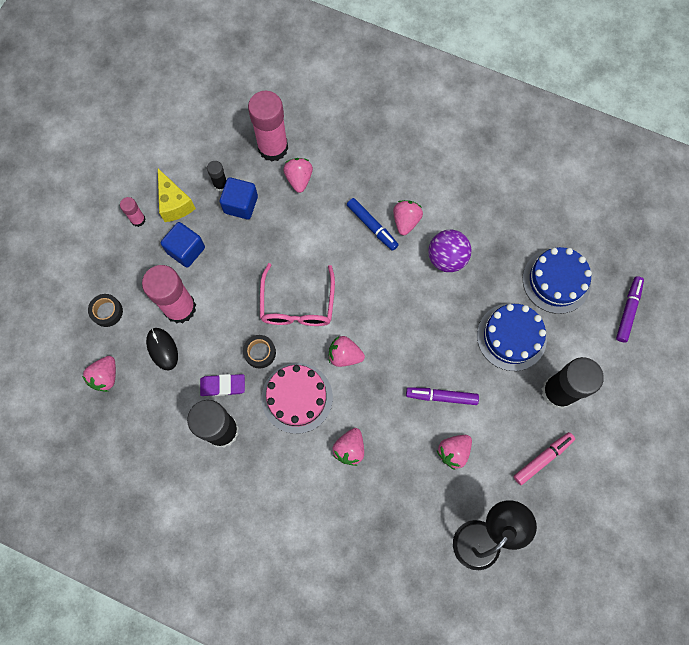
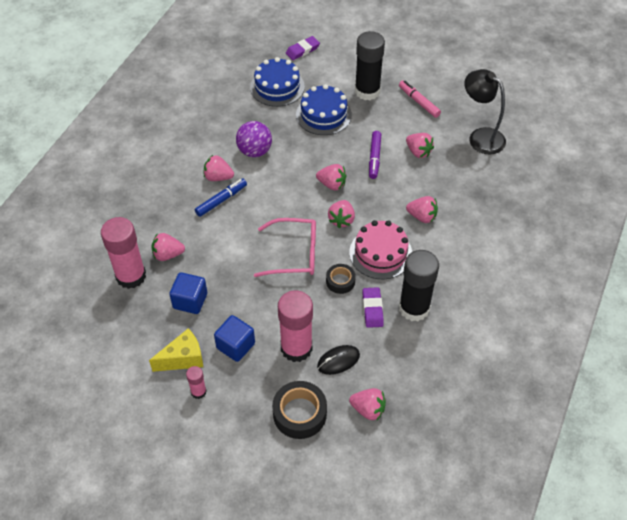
camera: 90 degrees left, 20 degrees down
black tape [88,294,123,327] -> black tape [272,381,327,439], size x1.67
black glue stick [207,161,227,192] -> none
purple marker [616,276,644,342] -> purple eraser [286,36,320,60]
none -> pink strawberry [316,164,346,190]

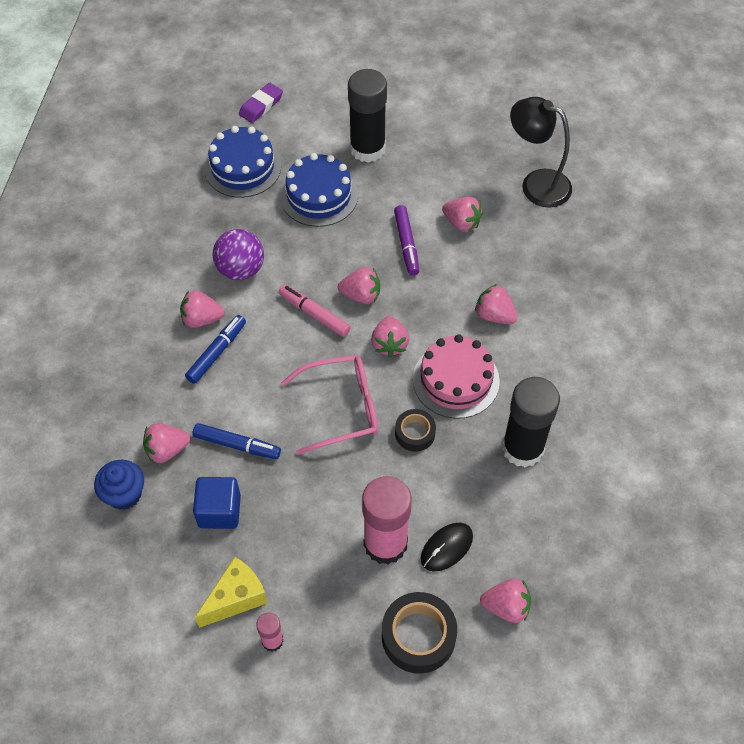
camera: 15 degrees left, 5 degrees up
pink glue stick [101,217,146,289] -> blue cupcake [94,460,144,510]
blue cube [214,315,255,362] -> none
purple eraser [363,287,384,328] -> none
pink marker [399,80,441,118] -> pink marker moved to [279,284,351,337]
pink strawberry [406,196,438,223] -> pink strawberry turned 150 degrees counterclockwise [475,284,517,324]
none -> blue marker [192,423,281,459]

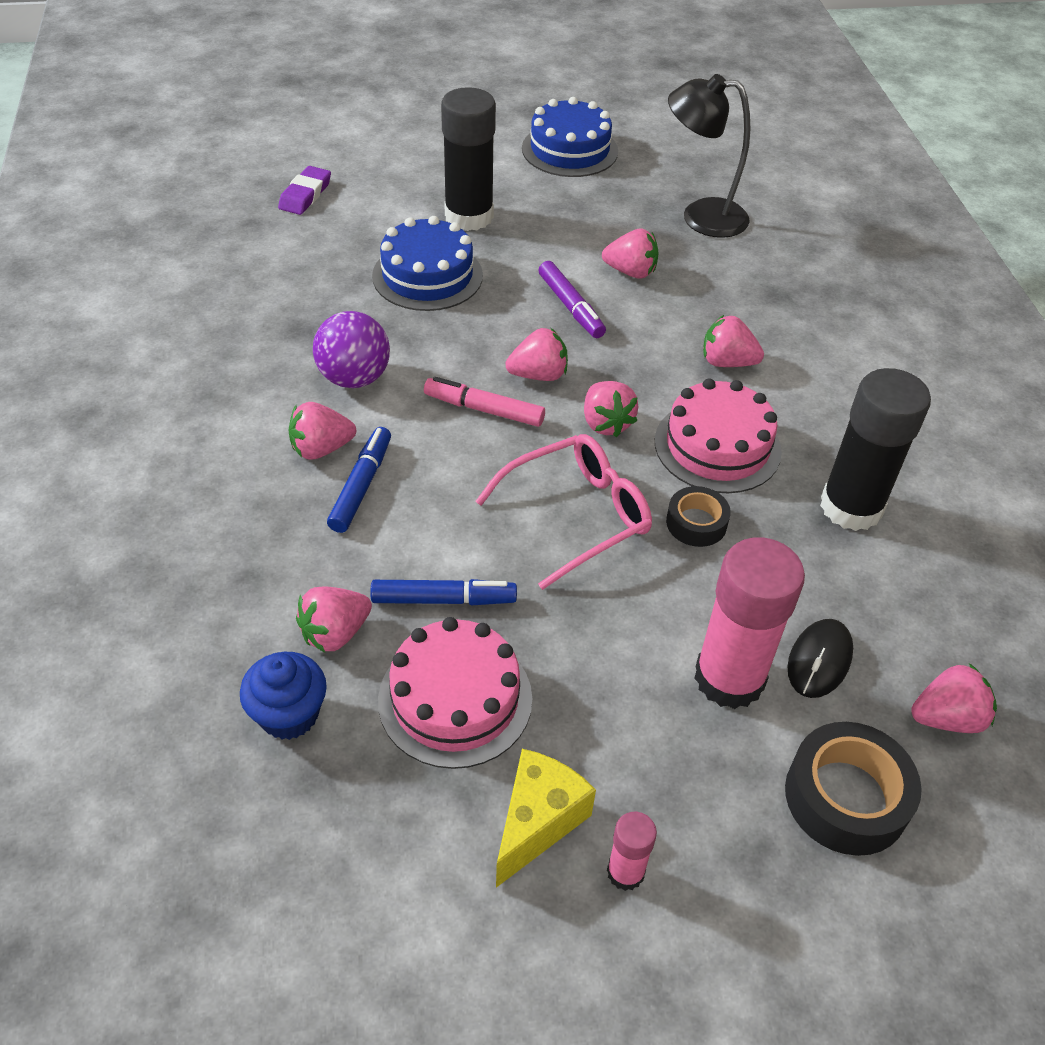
camera: 20 degrees left, 10 degrees down
blue cube [193,477,241,529] -> pink cake [378,617,532,769]
blue cake [204,126,281,198] -> blue cake moved to [522,97,618,177]

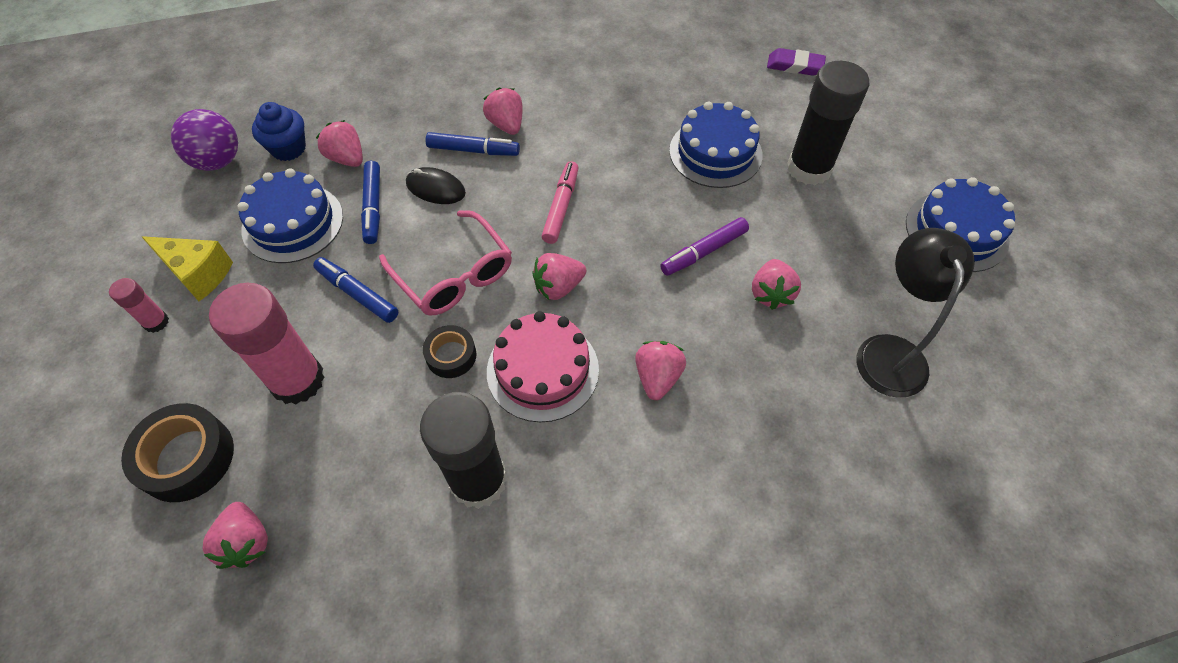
camera: 85 degrees right, 10 degrees up
purple ball [313,311,390,388] -> purple ball moved to [171,109,238,171]
pink cake [378,617,532,769] -> blue cake [237,168,343,263]
pink strawberry [505,328,568,381] -> none
black mouse [787,619,853,698] -> black mouse moved to [406,167,466,204]
none -> blue marker [313,257,398,323]

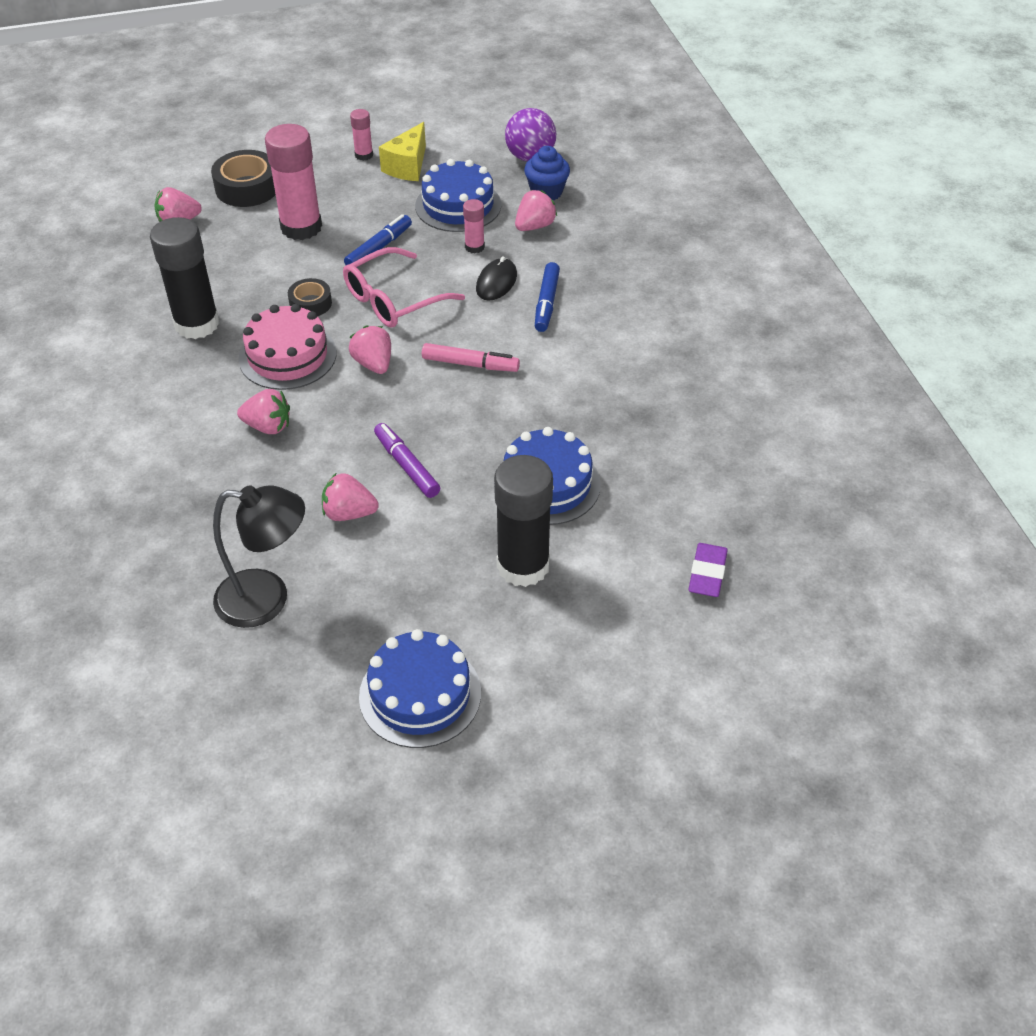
camera: 90 degrees right, 10 degrees down
blue marker [361,161,380,244] -> pink glue stick [463,199,485,253]
pink strawberry [483,88,523,135] -> none

